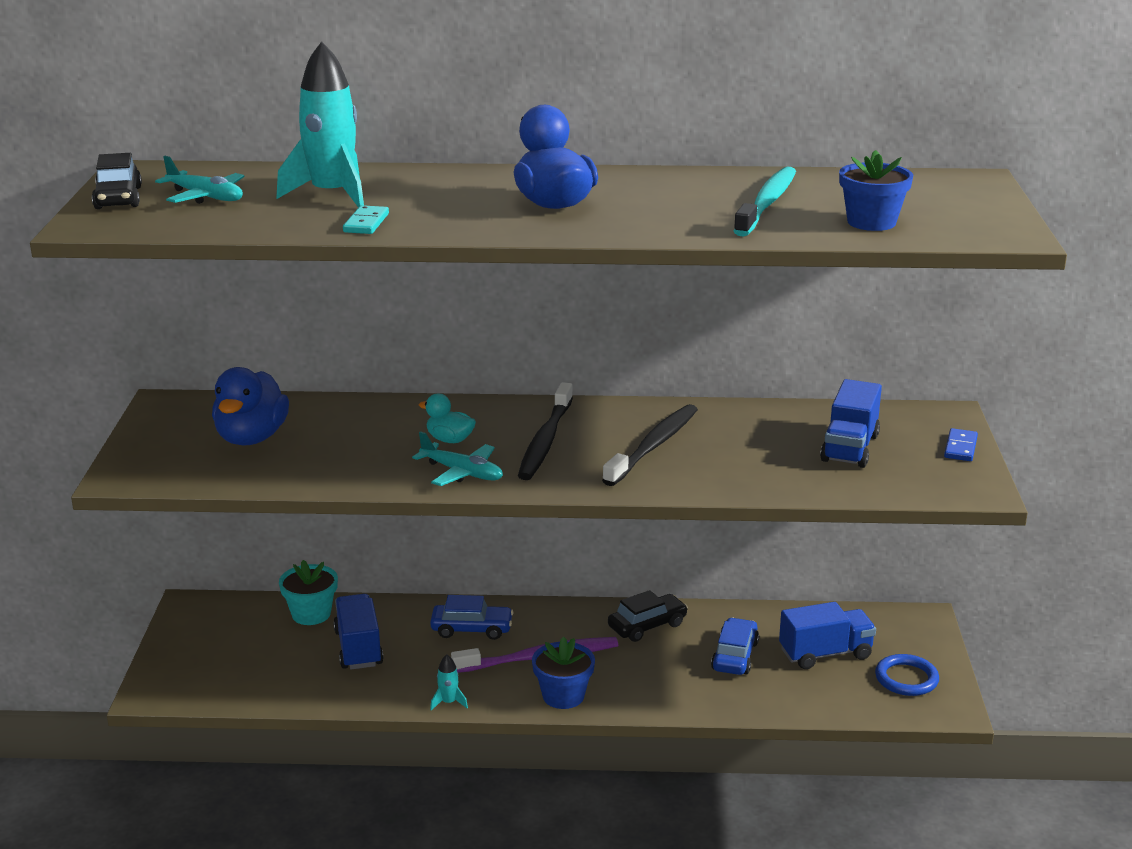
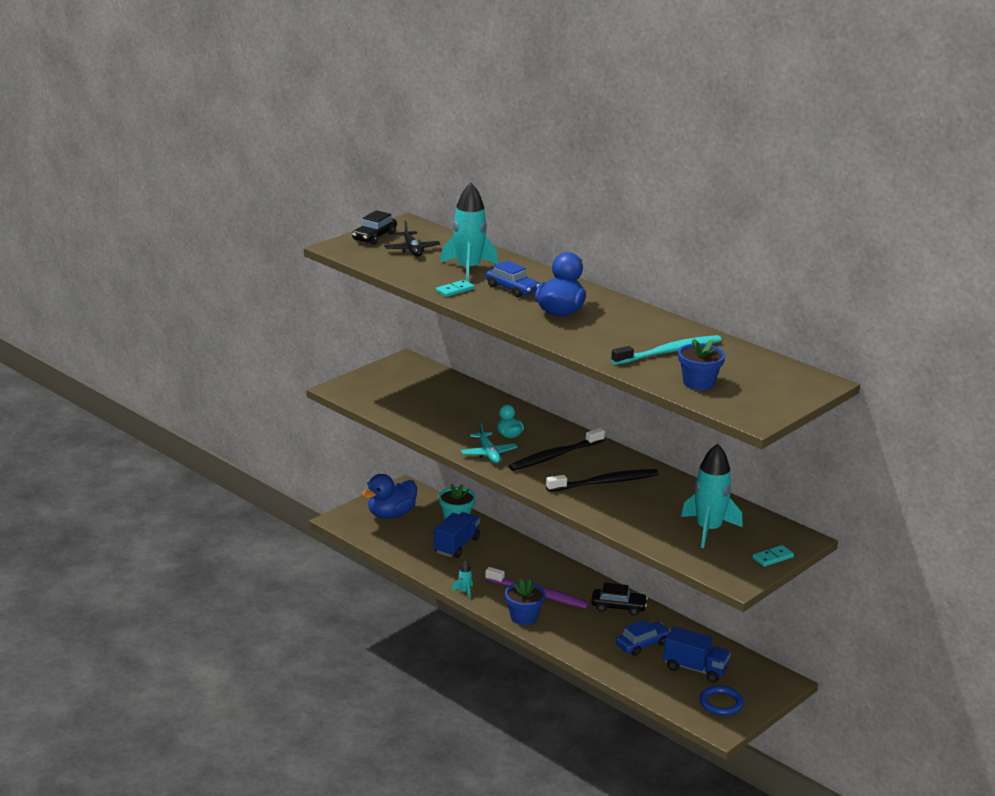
camera: 40 degrees right, 0 degrees up
turquoise plane [155,156,244,204] -> black plane [384,221,440,257]
blue duck [212,367,289,445] -> blue duck moved to [362,474,417,519]
blue car [430,595,514,640] -> blue car moved to [486,261,540,298]
blue truck [820,379,882,468] -> turquoise rocket [681,443,743,548]
blue domino [944,428,978,461] -> turquoise domino [753,545,794,567]

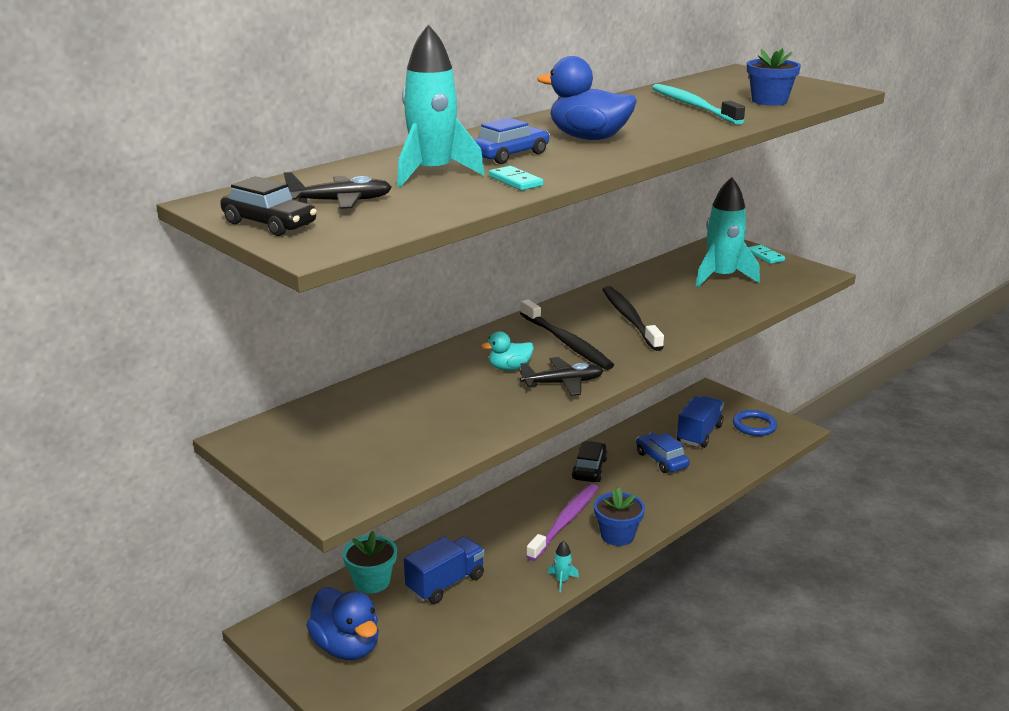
camera: 85 degrees left, 0 degrees up
blue truck [434,512,480,558] -> blue truck turned 105 degrees clockwise [404,536,485,604]
turquoise plane [461,422,518,464] -> black plane [520,357,604,396]

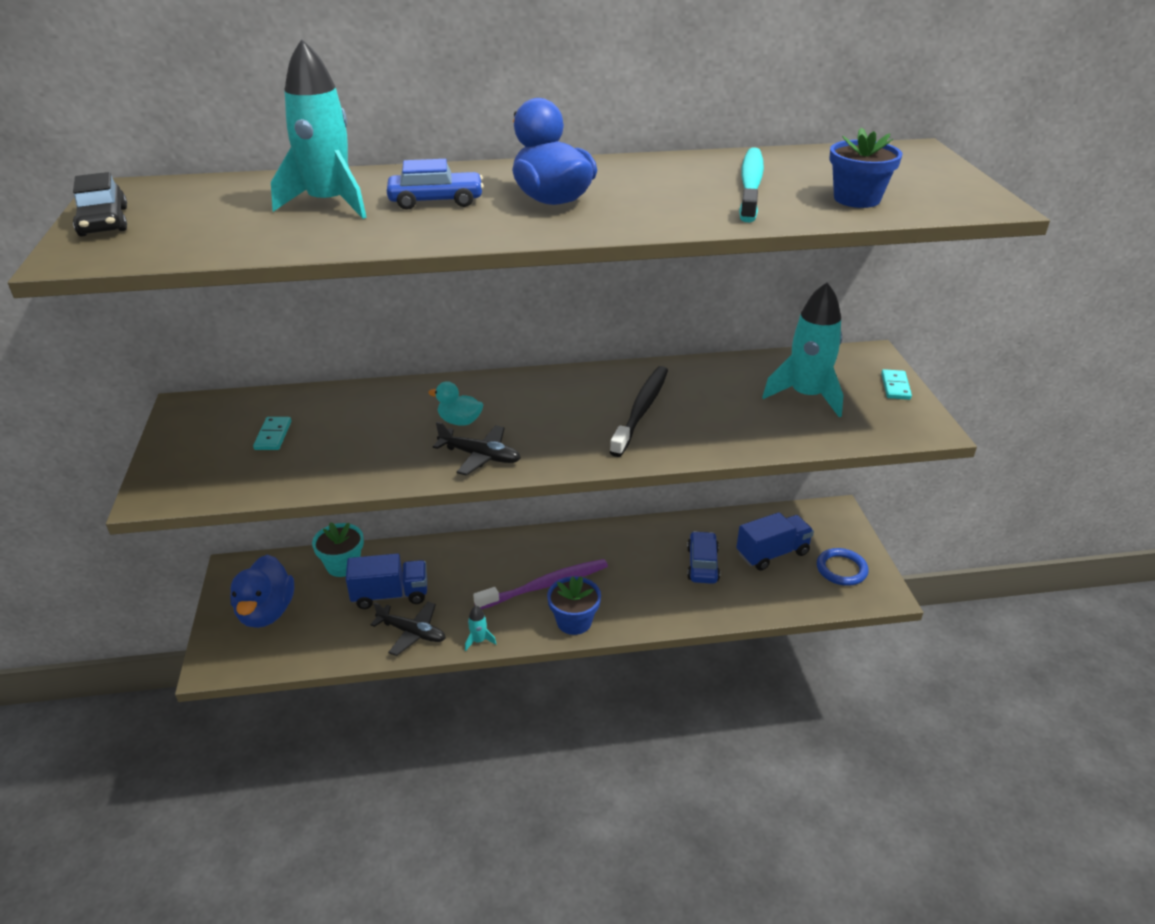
camera: 35 degrees right, 10 degrees up
black plane [284,172,392,209] -> black plane moved to [370,602,446,656]
turquoise domino [489,166,543,190] -> turquoise domino moved to [253,417,291,450]
black toothbrush [520,299,614,370] -> none
black car [572,441,608,482] -> none

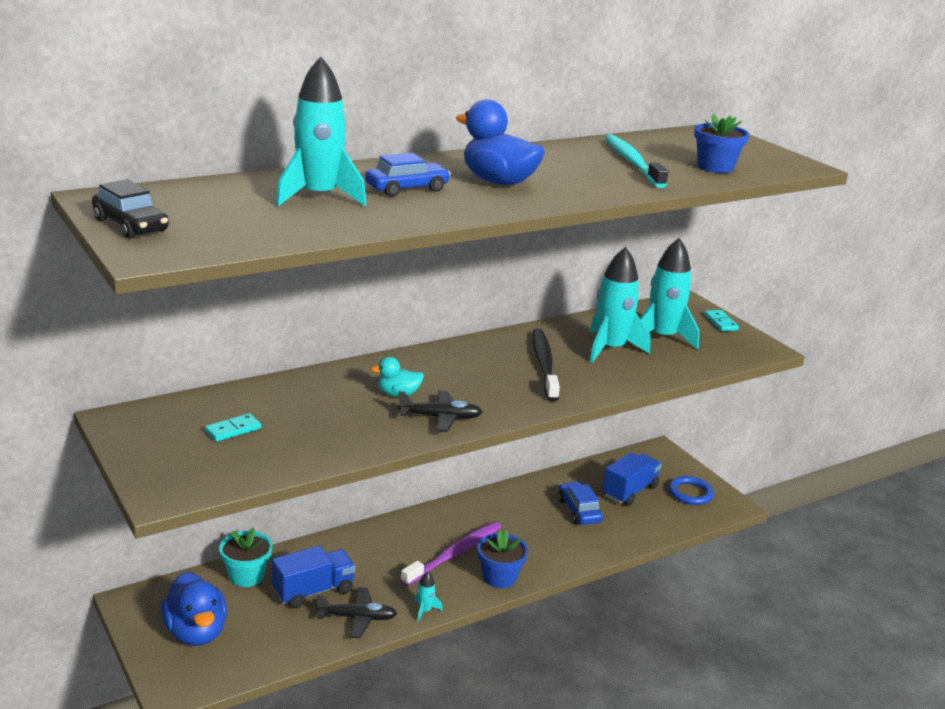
camera: 25 degrees left, 10 degrees down
turquoise domino [253,417,291,450] -> turquoise domino turned 75 degrees clockwise [205,413,261,442]
none -> turquoise rocket [590,247,650,363]

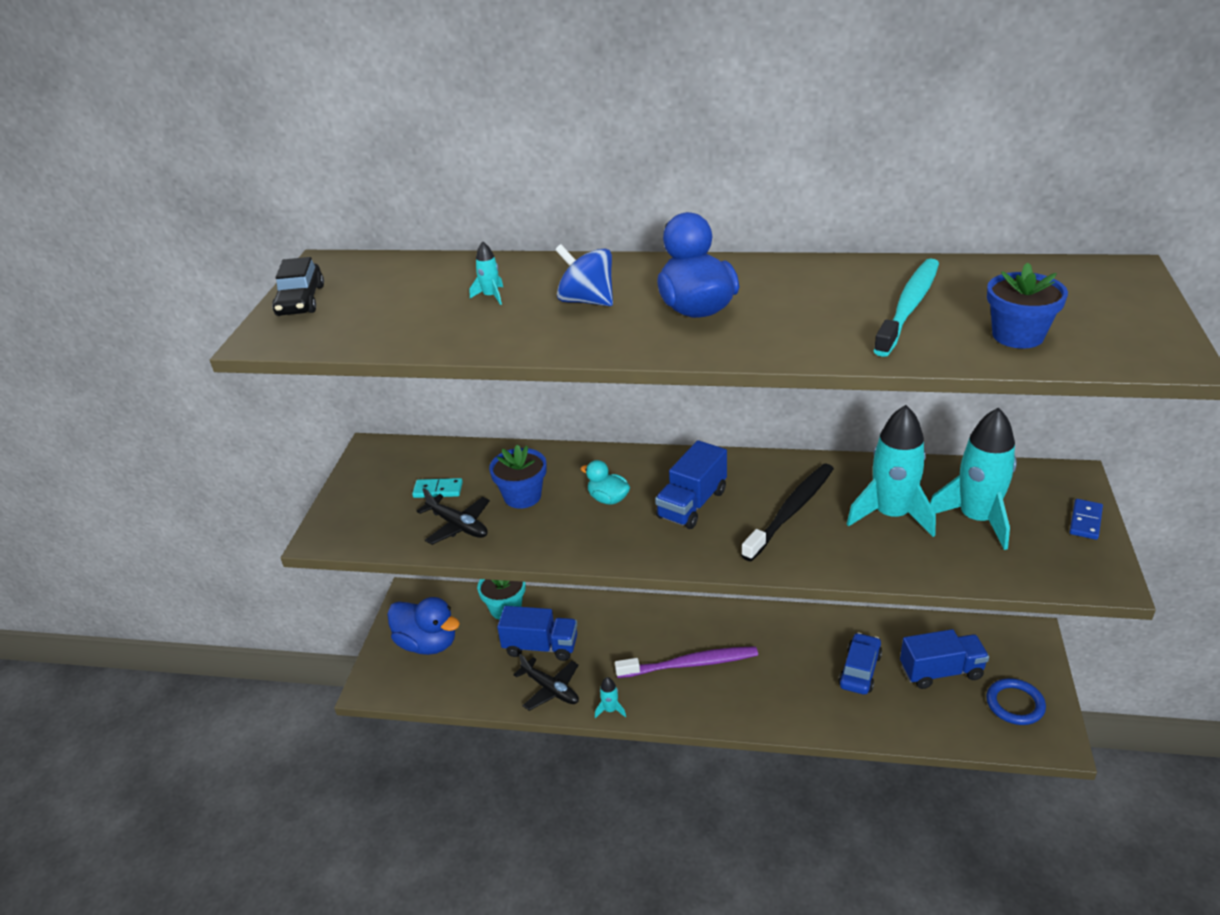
camera: 45 degrees right, 10 degrees up
blue duck [160,572,227,646] -> blue duck turned 75 degrees counterclockwise [387,597,460,655]
turquoise rocket [276,56,366,207] -> turquoise rocket [470,241,503,305], size x0.42
blue car [365,153,451,197] -> blue spinning top [555,244,613,306]
black plane [397,391,483,432] -> black plane moved to [417,488,490,545]
blue flower pot [477,530,528,588] -> blue flower pot moved to [489,444,547,509]
turquoise domino [704,310,739,331] -> blue domino [1070,499,1103,540]
none -> blue truck [655,440,727,529]

